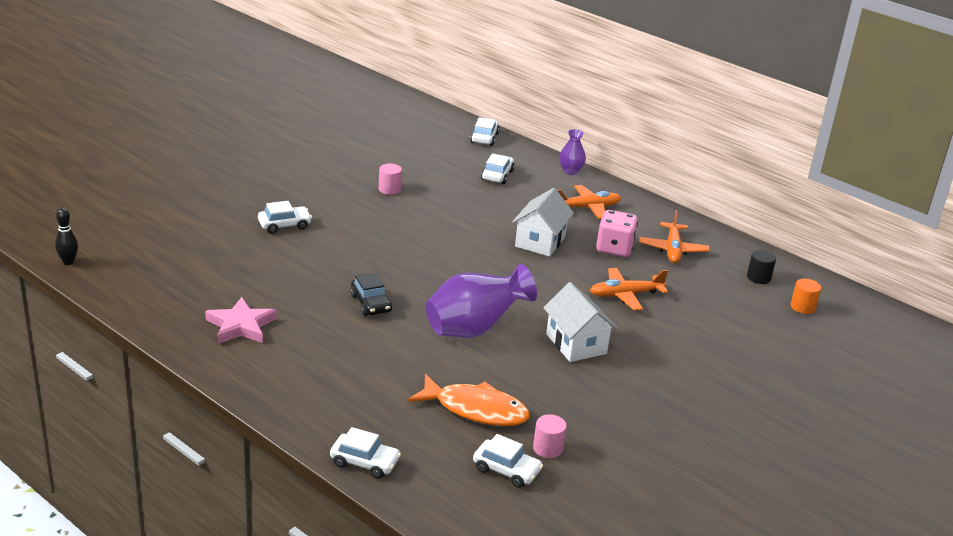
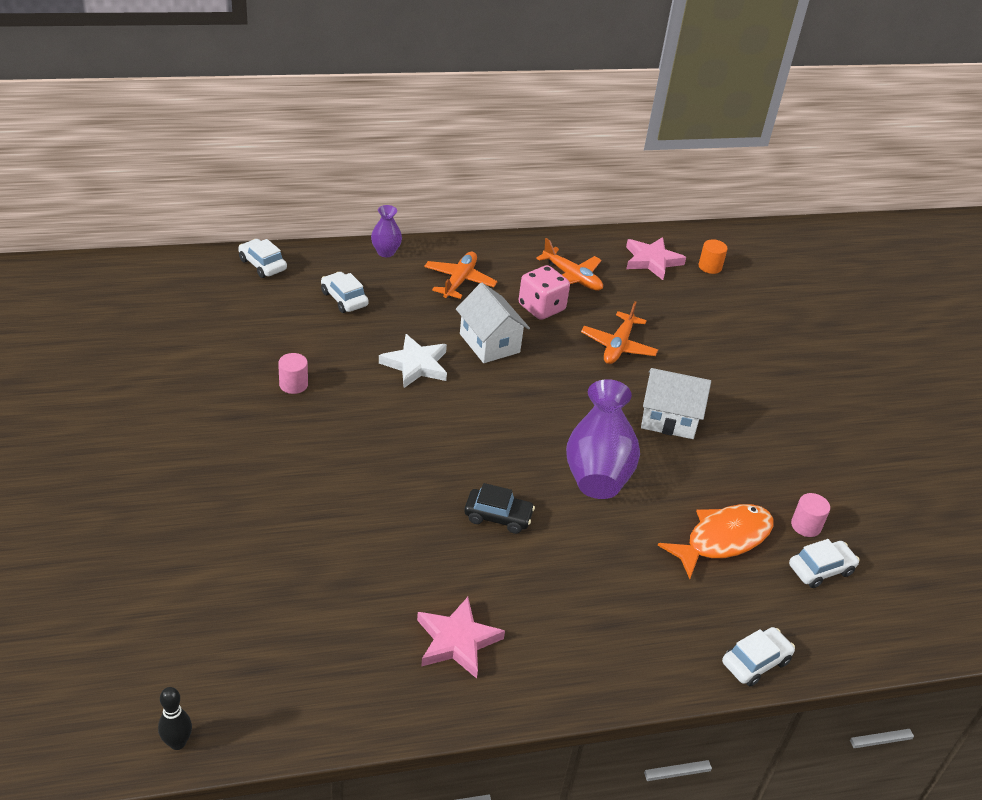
camera: 55 degrees left, 10 degrees up
white car [258,201,312,234] -> none
black cylinder [747,250,776,284] -> pink star [626,237,686,280]
none -> white star [379,334,447,388]

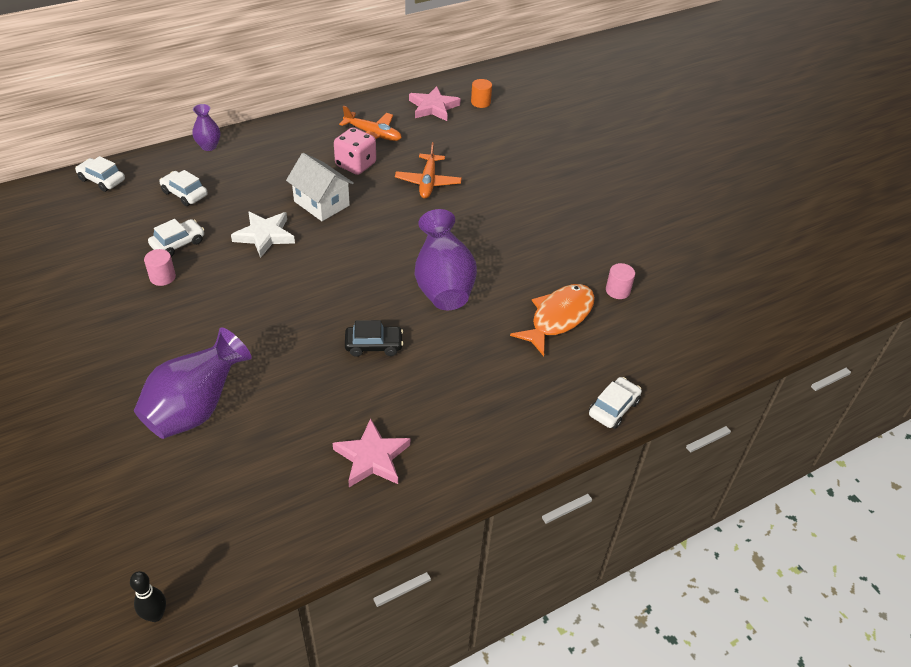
camera: 15 degrees left, 5 degrees up
orange plane [424,252,497,299] -> none
white house [641,368,711,439] -> none
white car [789,539,859,588] -> white car moved to [148,219,204,257]
none -> purple vase [134,328,252,439]

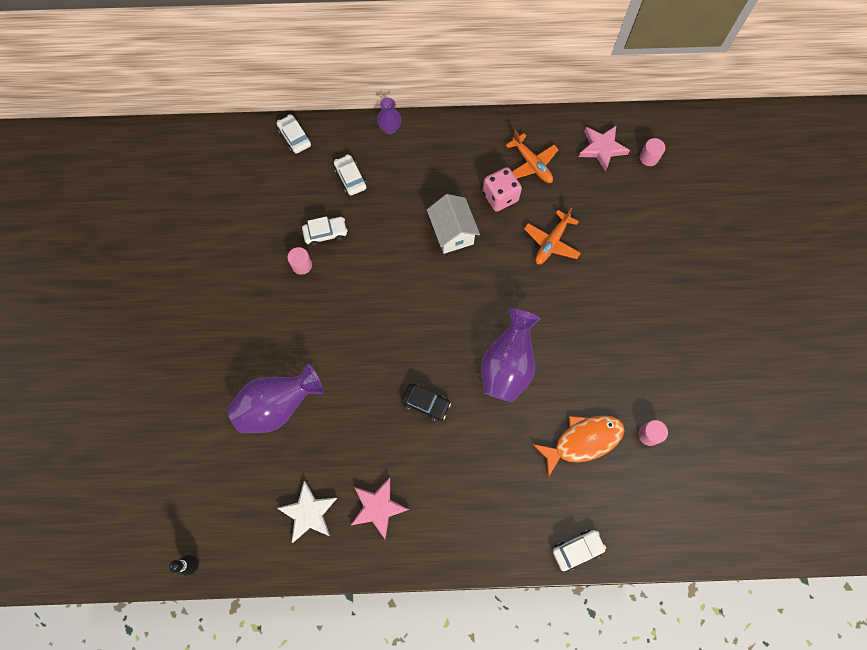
camera: 30 degrees right, 25 degrees up
white star [231,211,295,258] -> white star moved to [277,481,337,543]
orange cylinder [471,79,492,108] -> pink cylinder [640,138,665,166]

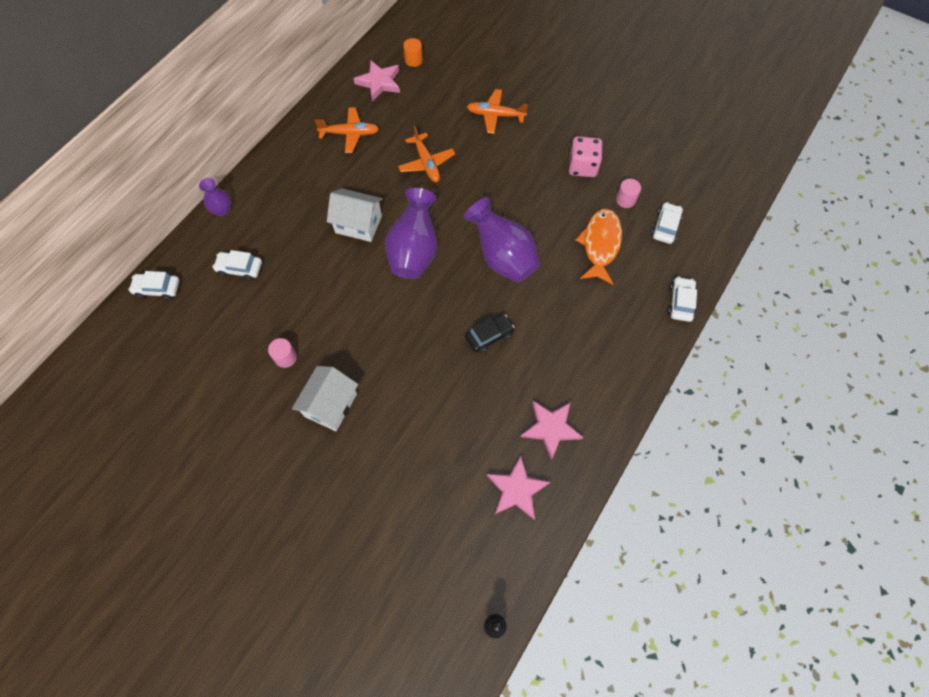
camera: 55 degrees left, 5 degrees down
purple vase [227,364,324,433] -> purple vase moved to [385,188,437,279]
white star [277,481,337,543] -> pink star [487,456,550,519]
white car [302,216,348,246] -> white car moved to [651,202,683,244]
pink dice [483,167,522,212] -> pink dice moved to [568,136,602,177]
pink cylinder [640,138,665,166] -> orange cylinder [403,38,423,67]
none -> white house [292,366,358,431]
none -> orange plane [467,89,528,134]

